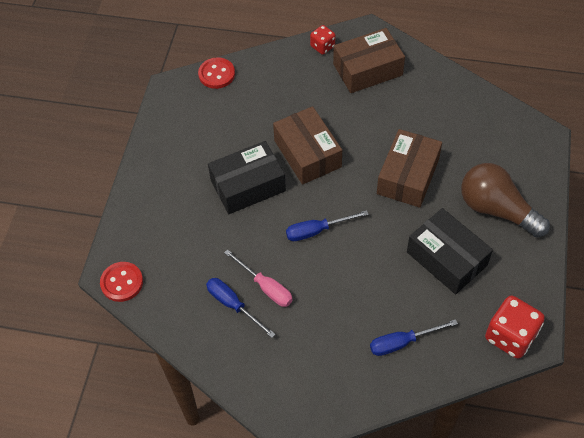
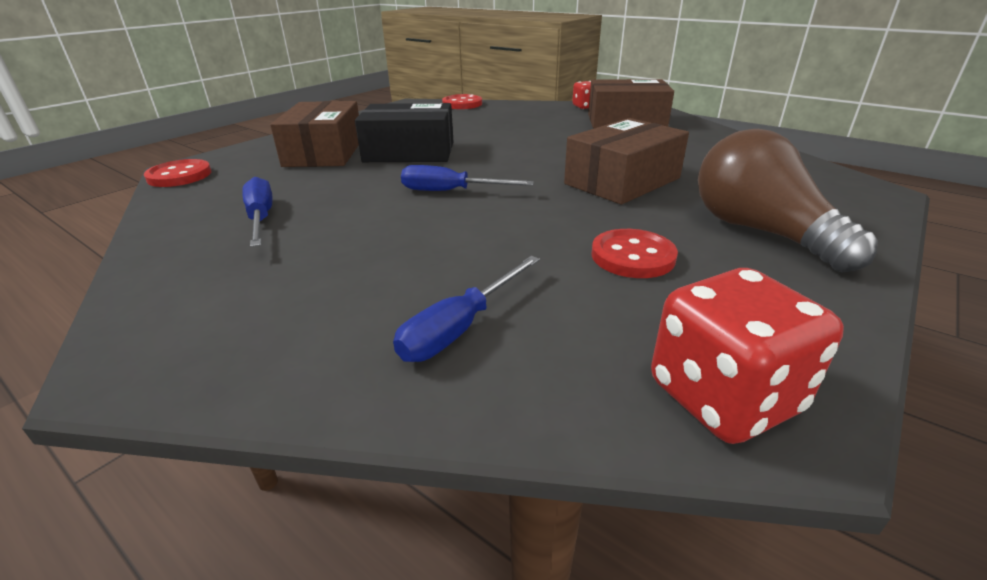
camera: 25 degrees right, 25 degrees down
pink screwdriver [224,249,293,307] -> none
brown box [273,106,342,185] -> brown box moved to [270,101,359,167]
blue screwdriver [370,319,458,356] -> blue screwdriver turned 60 degrees counterclockwise [393,256,540,362]
black box [407,208,493,294] -> red button [591,229,678,278]

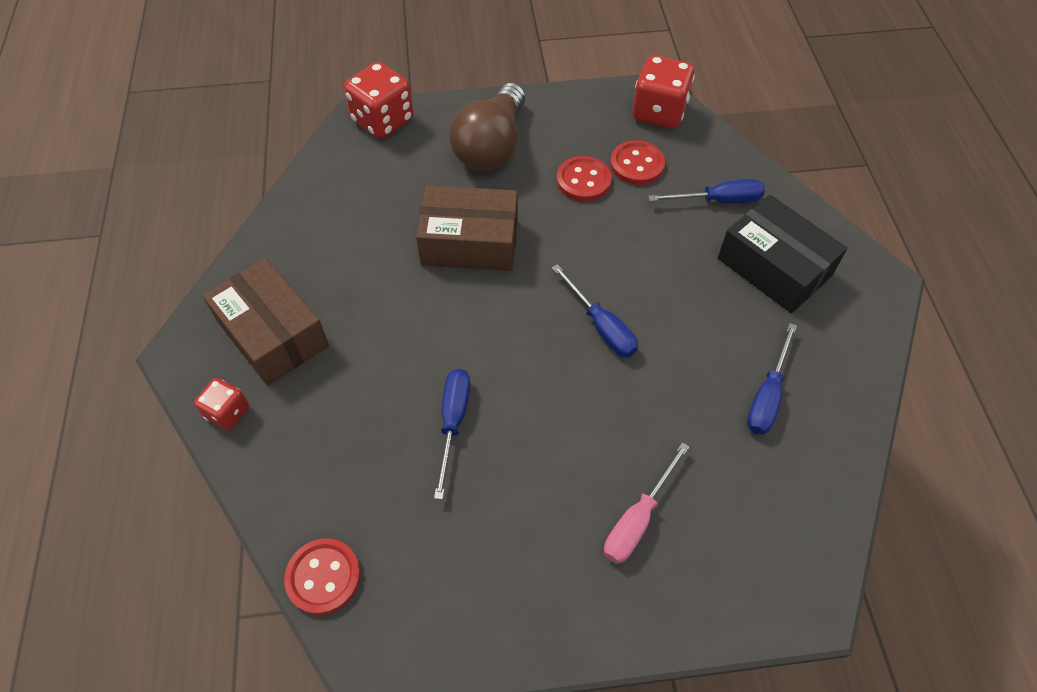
camera: 135 degrees left, 25 degrees up
red button [144,159,212,187] -> red button moved to [610,140,665,185]
brown box [270,101,359,167] -> pink screwdriver [604,442,690,564]
black box [355,103,453,162] -> black box moved to [718,195,848,313]
none -> red dice [344,62,413,139]
none -> blue screwdriver [434,369,470,500]

